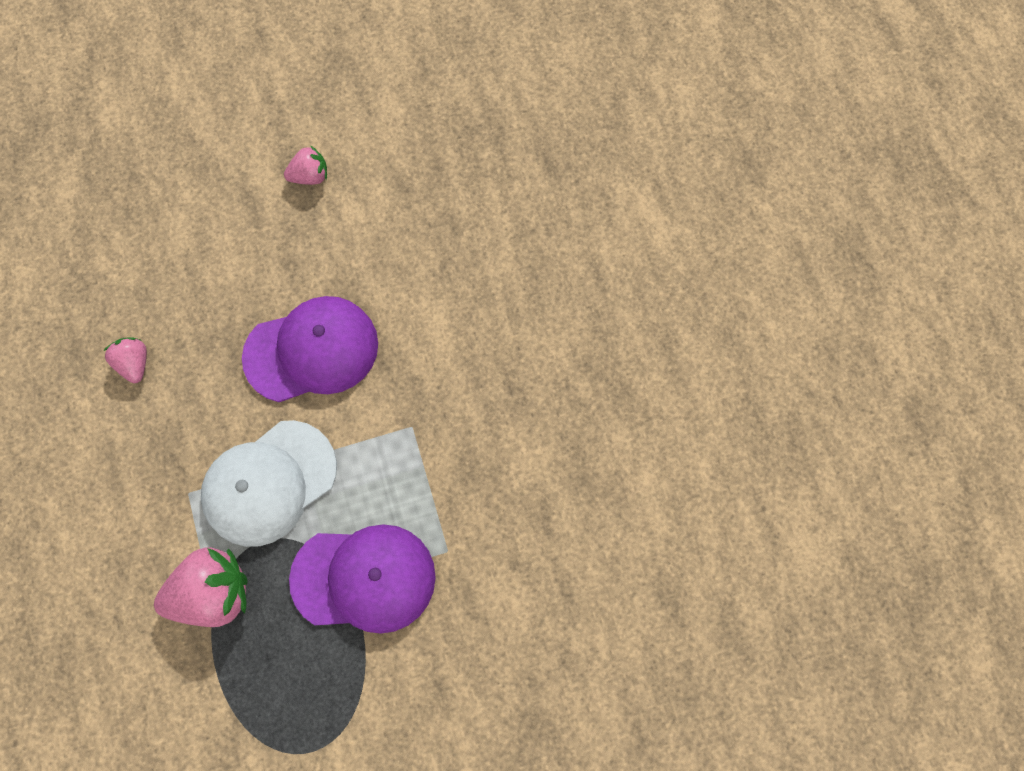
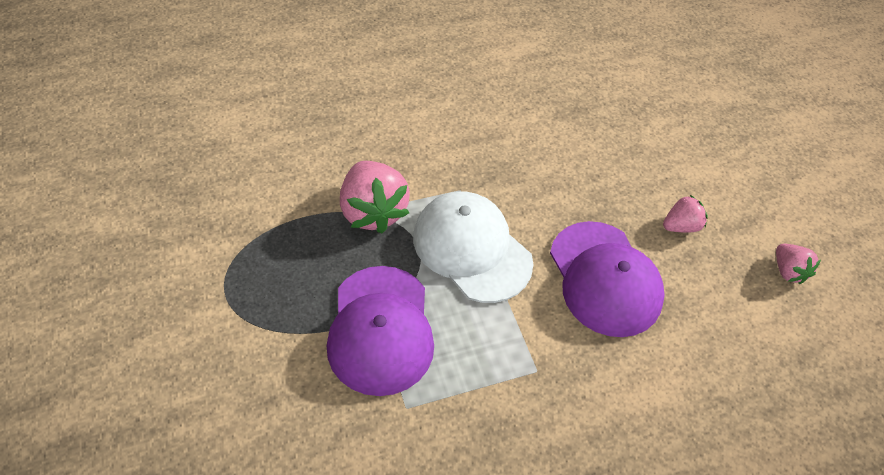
camera: 85 degrees right, 20 degrees down
pink strawberry [103,338,147,383] -> pink strawberry moved to [663,195,708,233]

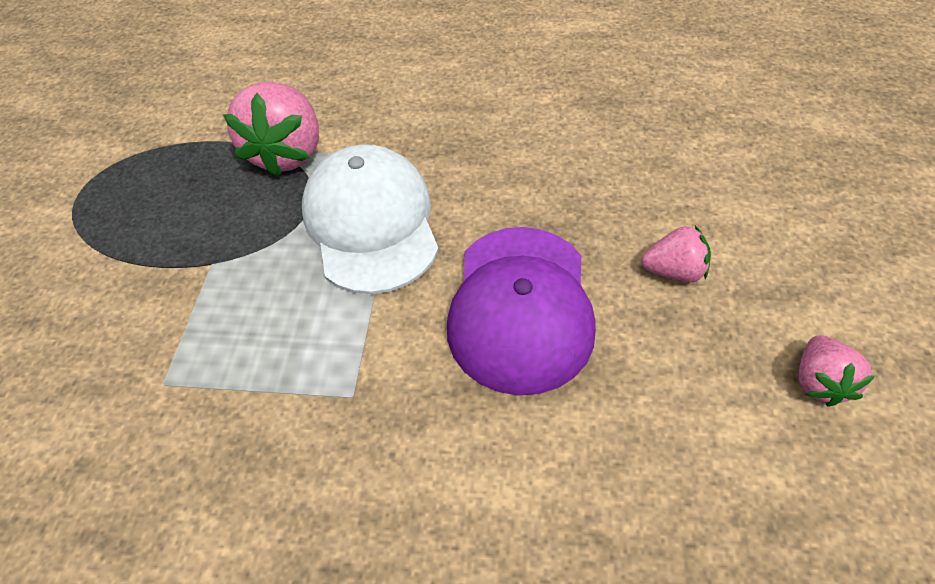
camera: 30 degrees right, 0 degrees up
purple cap [327,266,434,396] -> none

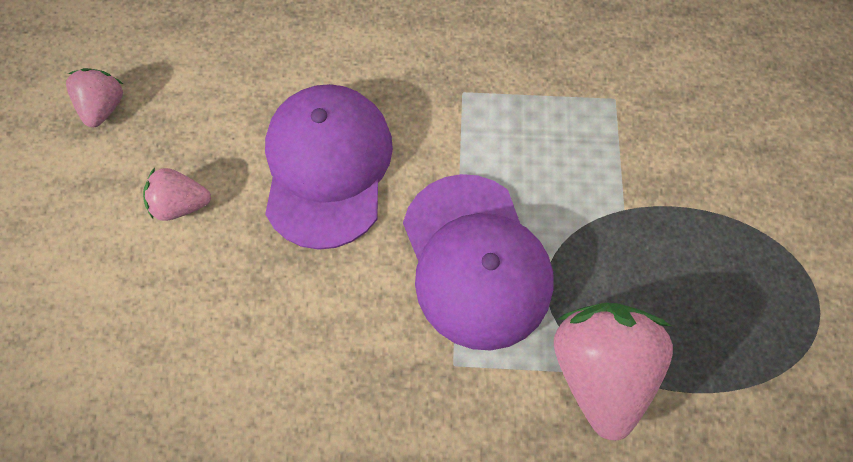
camera: 175 degrees right, 15 degrees up
white cap [302,144,439,294] -> purple cap [403,174,554,351]

